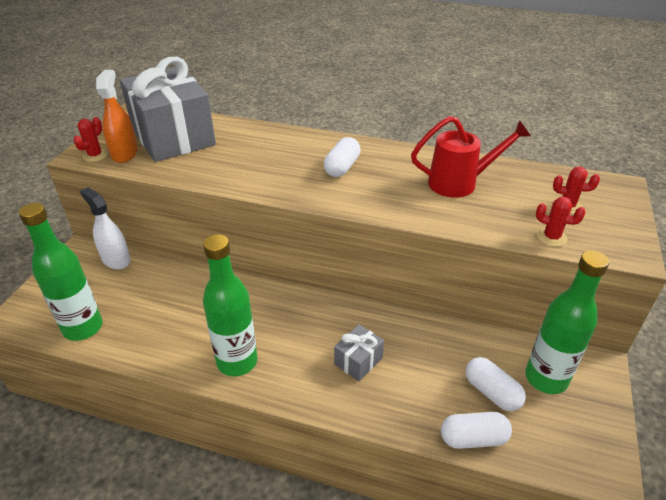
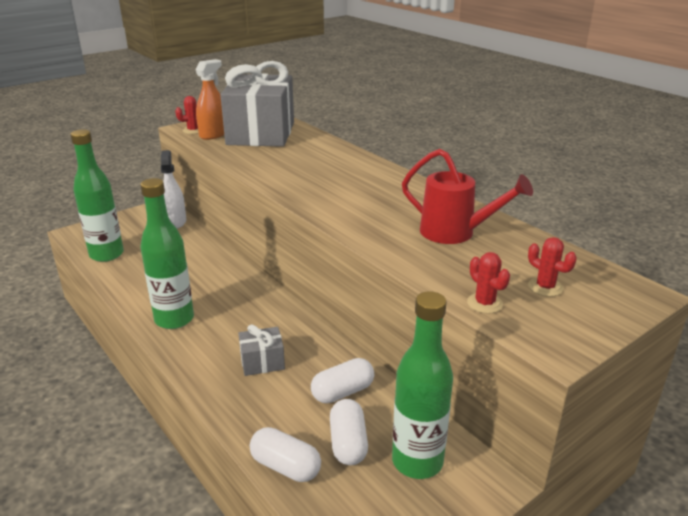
camera: 35 degrees right, 10 degrees down
white capsule [324,137,361,177] -> white capsule moved to [311,358,374,403]

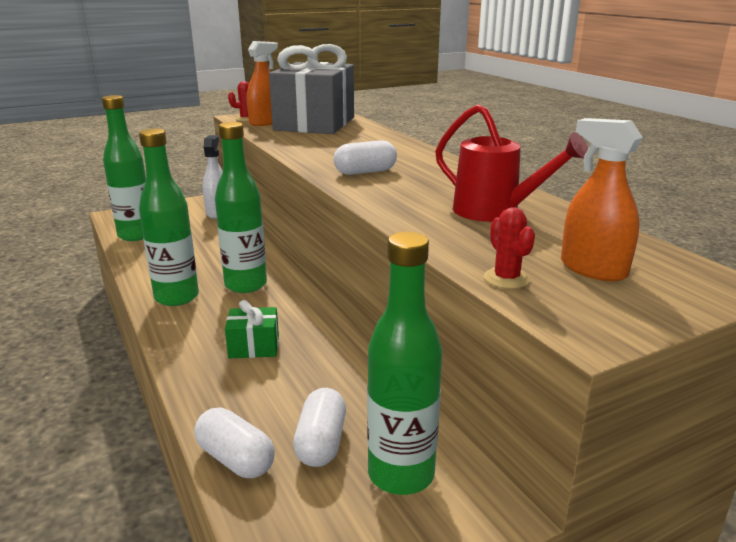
camera: 10 degrees right, 5 degrees down
grey gift [238,324,285,376] -> green gift [225,300,279,358]
white capsule [311,358,374,403] -> white capsule moved to [333,140,397,175]
red cactus [528,237,577,297] -> orange spray bottle [561,118,643,281]
none -> green bottle [215,122,267,293]

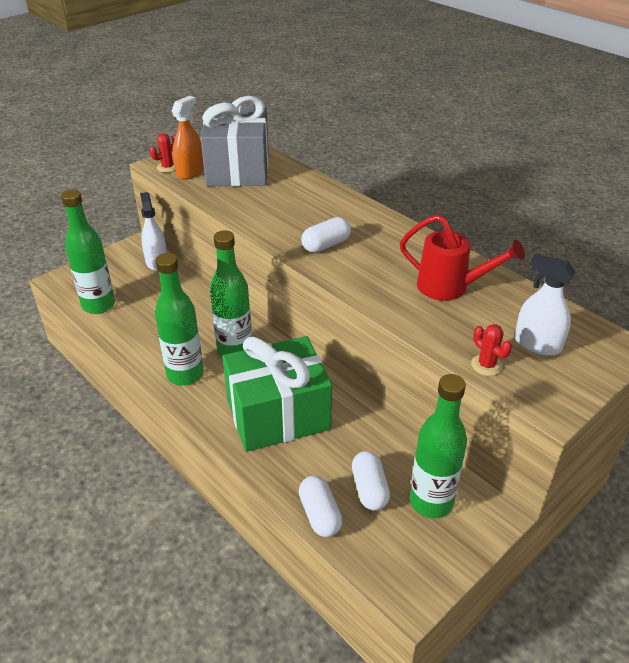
camera: 15 degrees left, 15 degrees up
white capsule [194,407,275,478] -> white capsule turned 45 degrees clockwise [299,476,343,537]
green gift [225,300,279,358] -> green gift [222,336,332,452], size x2.38
orange spray bottle [561,118,643,281] -> white spray bottle [515,254,576,356]

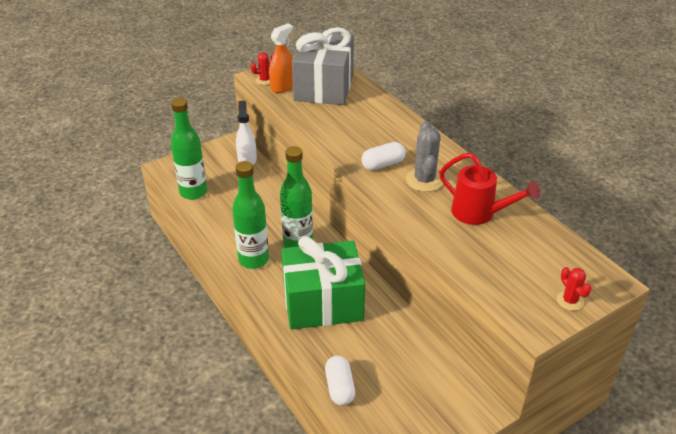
camera: 10 degrees right, 0 degrees up
white capsule [352,451,390,511] -> none
green bottle [410,374,467,518] -> none
red cactus [471,324,512,376] -> red cactus moved to [557,267,592,311]
white spray bottle [515,254,576,356] -> none
none -> grey cactus [406,121,443,192]

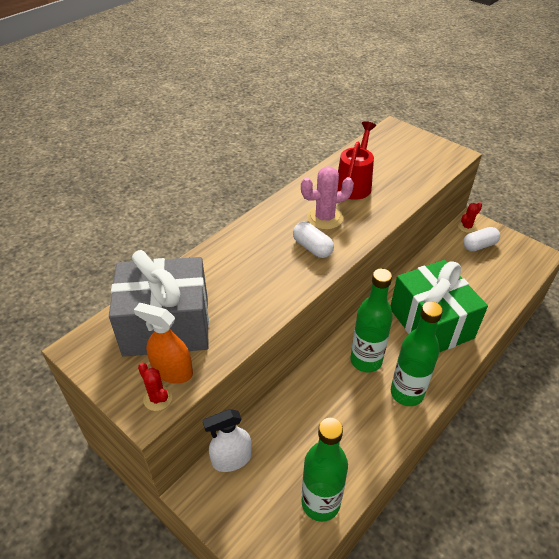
camera: 105 degrees left, 5 degrees up
white capsule [325,355,355,406] -> white capsule moved to [463,227,500,251]
grey cactus [406,121,443,192] -> pink cactus [301,167,354,230]
red cactus [557,267,592,311] -> red cactus moved to [458,202,482,233]

